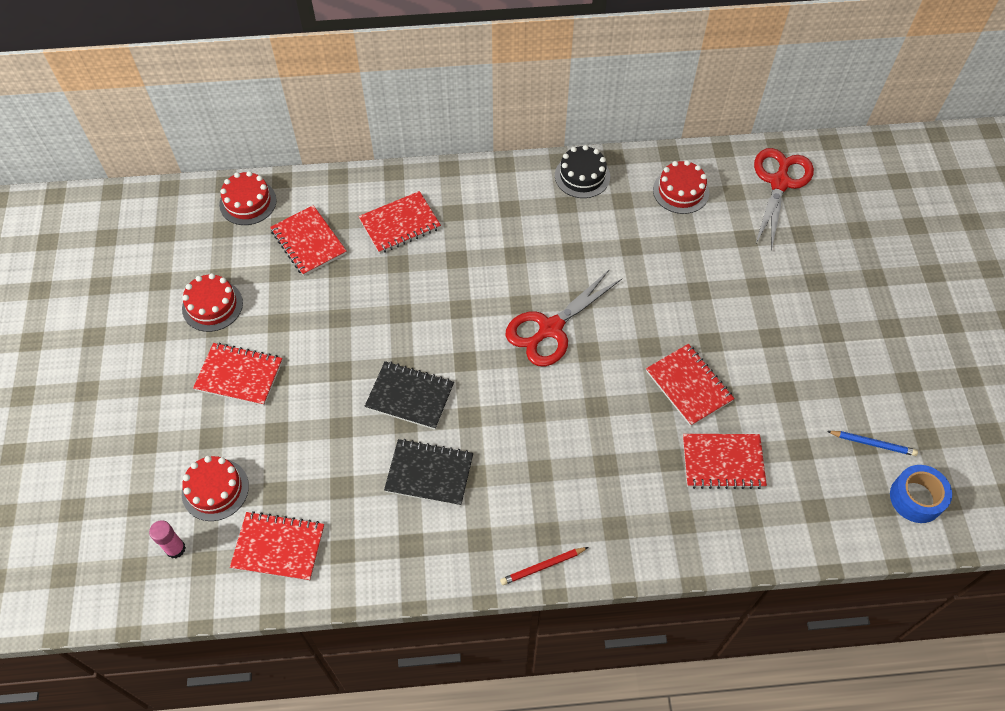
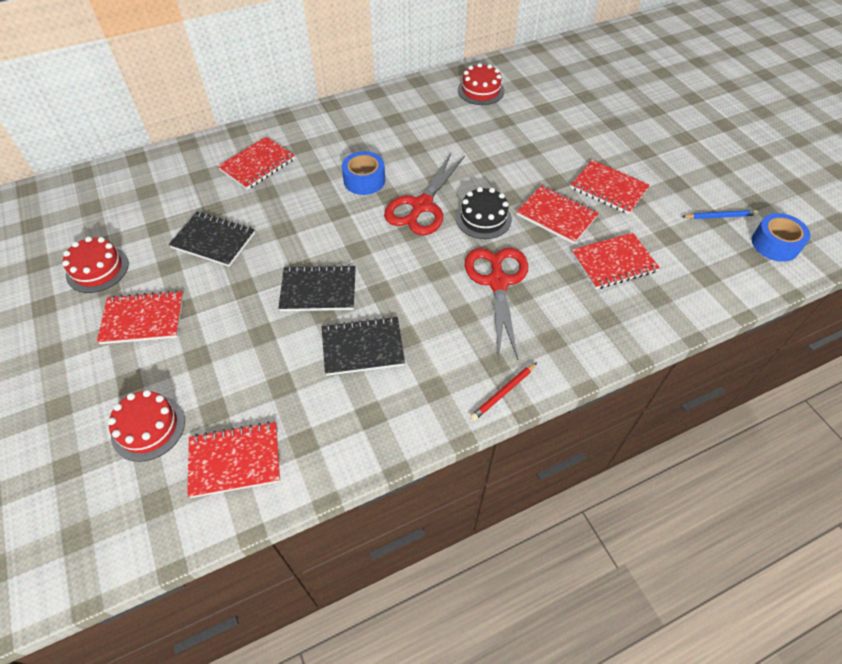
camera: 20 degrees left, 5 degrees down
pink glue stick [149,520,186,558] -> none
red cake [219,171,277,225] -> none
red notebook [270,205,347,276] -> red notebook moved to [571,160,650,214]
black cake [555,145,610,198] -> black cake moved to [456,187,512,239]
red scissors [754,148,814,251] -> red scissors moved to [465,248,528,360]
none -> black notebook [169,212,255,267]
none -> blue tape [342,151,385,195]

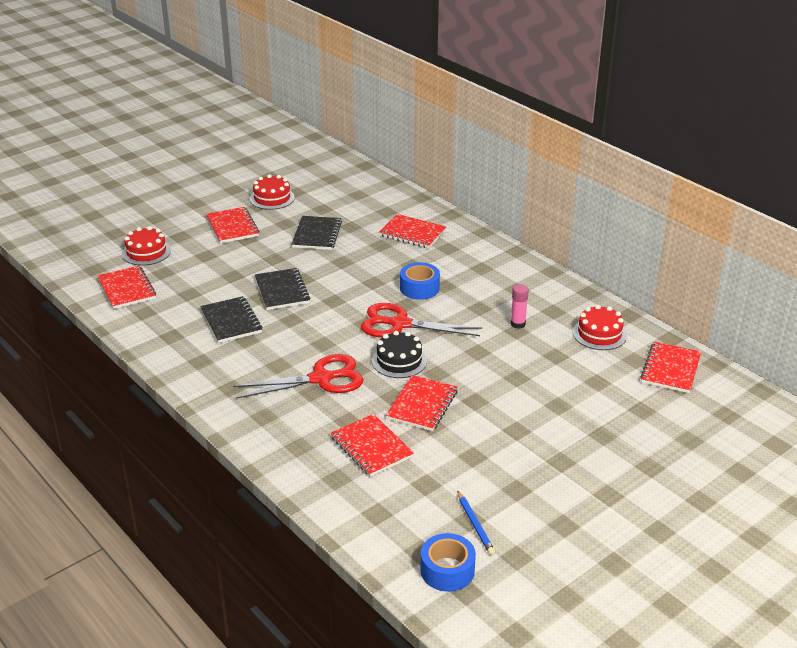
camera: 75 degrees right, 20 degrees down
red pencil [470,362,537,421] -> none
red notebook [571,160,650,214] -> red notebook moved to [640,342,701,393]
none -> pink glue stick [510,284,529,329]

